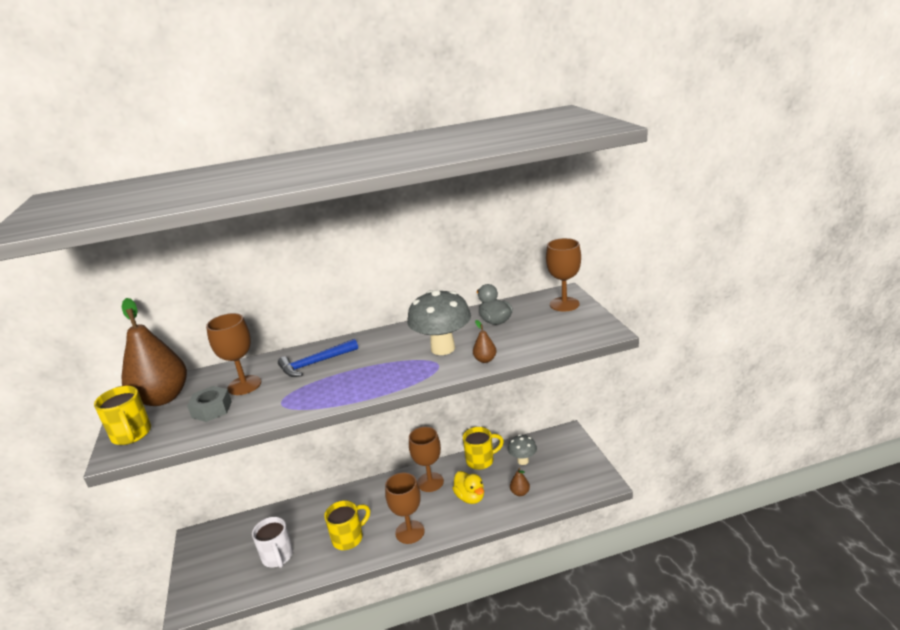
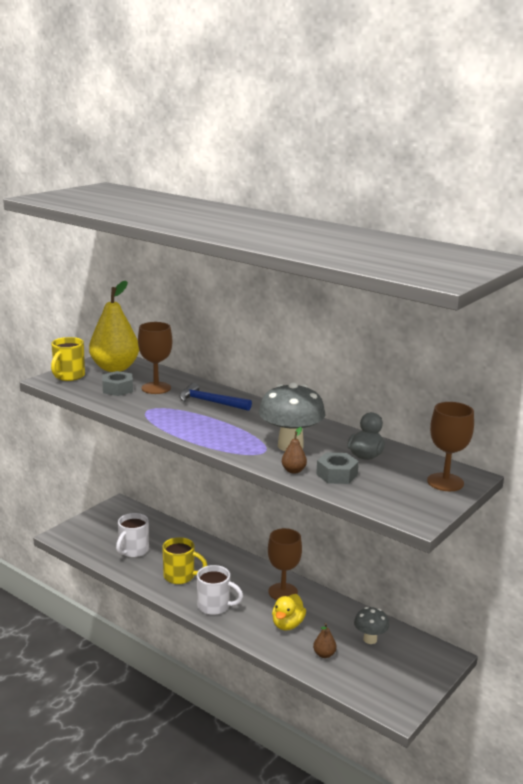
camera: 50 degrees right, 5 degrees down
brown pear [122,298,187,406] -> yellow pear [89,281,139,372]
brown goblet [385,473,425,544] -> white mug [197,565,243,615]
yellow mug [463,427,504,470] -> none
none -> grey nut [316,452,359,484]

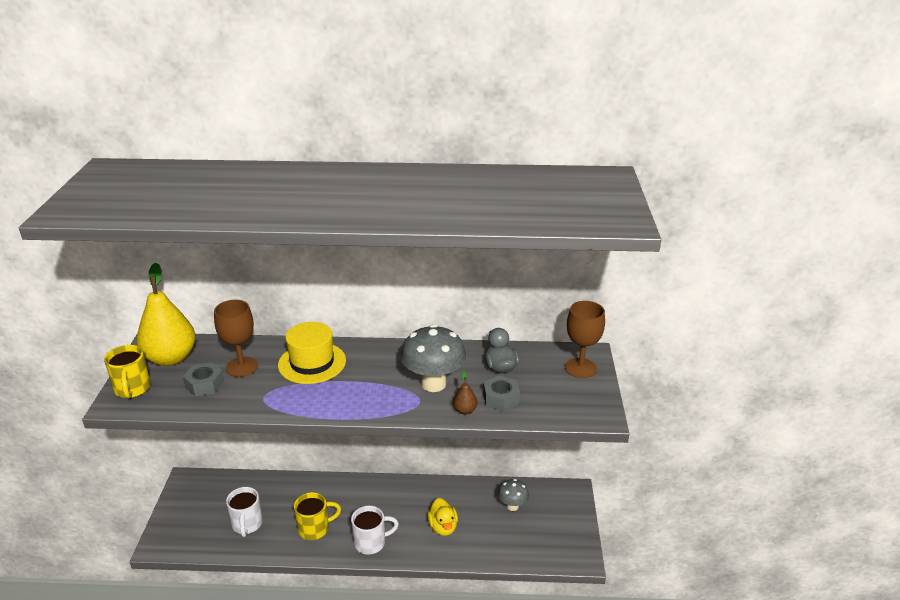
camera: 35 degrees left, 10 degrees up
blue hammer [179,383,252,411] -> yellow hat [278,322,346,384]
brown goblet [268,528,302,600] -> none
brown pear [313,623,337,658] -> none

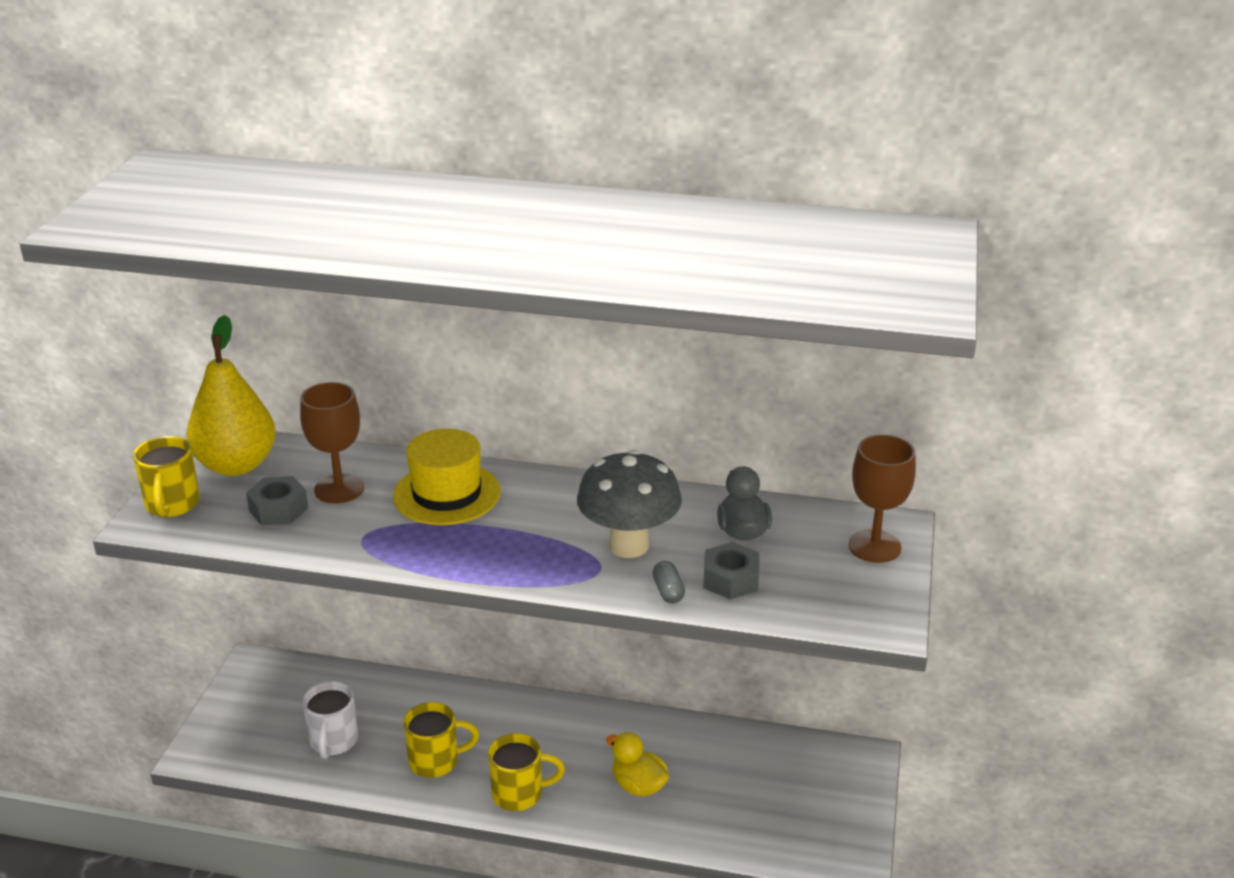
camera: 10 degrees right, 0 degrees up
white mug [351,506,399,554] -> yellow mug [488,733,565,811]
yellow duck [427,498,458,536] -> yellow duck turned 135 degrees clockwise [606,732,669,797]
brown pear [453,370,477,414] -> grey capsule [652,561,685,604]
grey mushroom [498,479,529,511] -> none

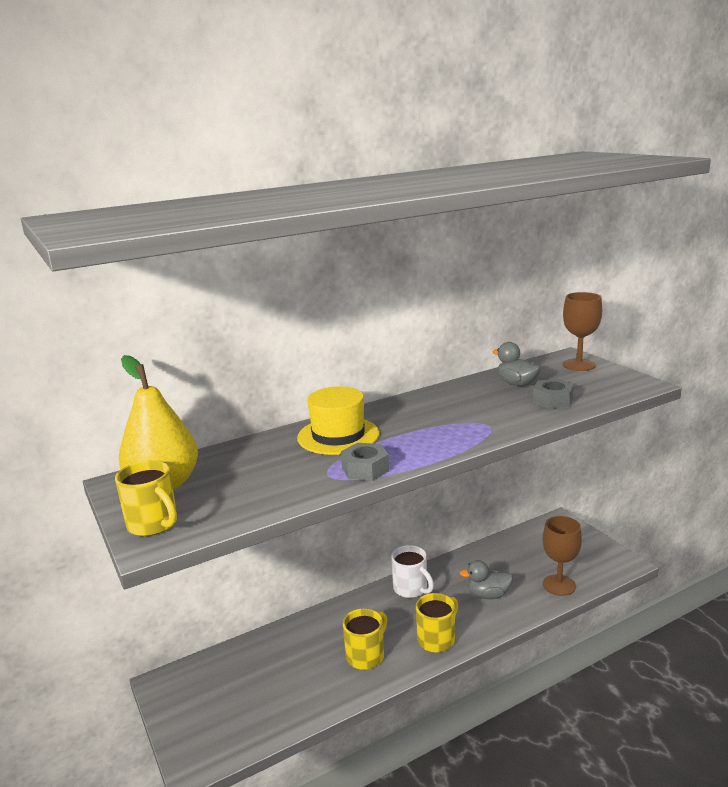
camera: 40 degrees left, 10 degrees down
grey nut [246,476,308,525] -> grey nut moved to [341,443,389,481]
brown goblet [300,382,364,504] -> brown goblet moved to [543,516,582,596]
white mug [302,681,358,759] -> white mug moved to [391,545,434,598]
grey mushroom [577,449,682,558] -> none
yellow duck [606,732,669,797] -> grey duck [459,560,513,599]
grey capsule [652,561,685,604] -> none

